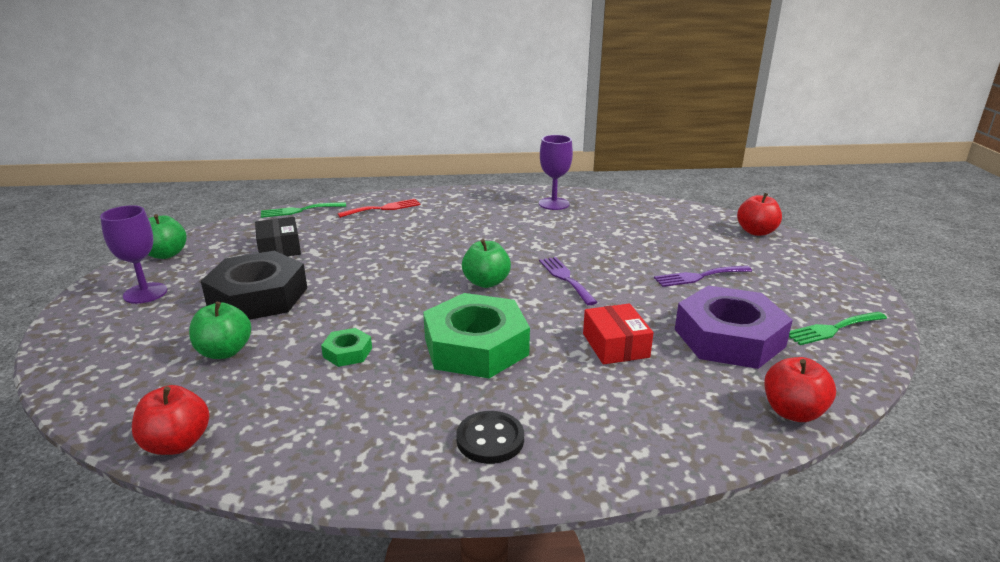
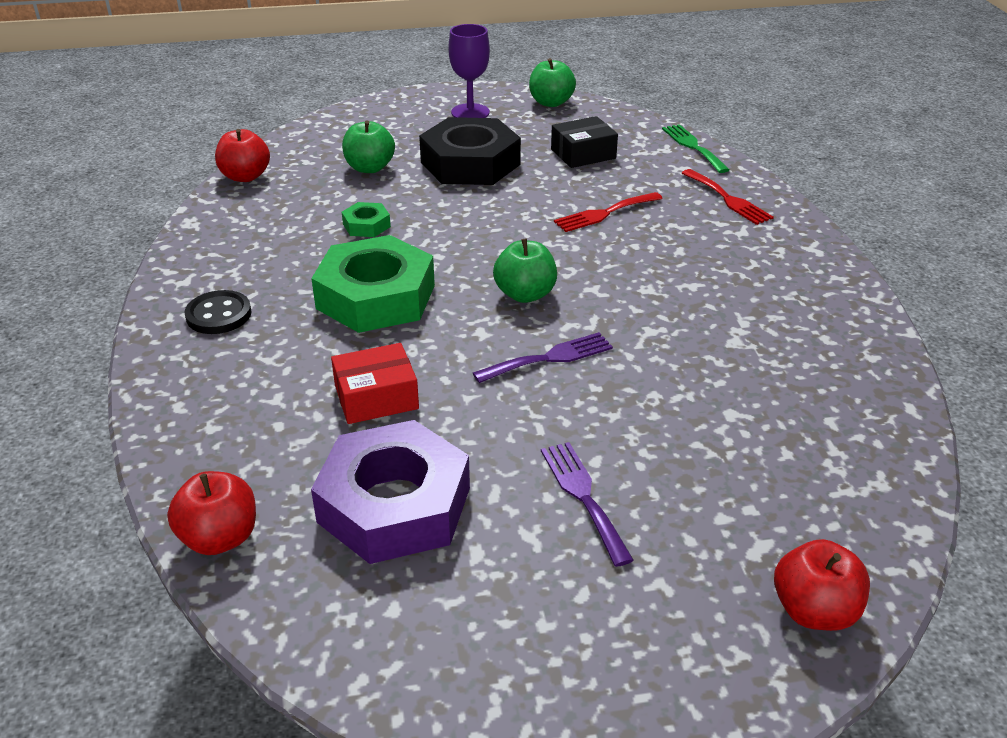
camera: 85 degrees right, 10 degrees up
purple goblet [539,135,573,210] -> none
green fork [789,312,887,345] -> none
none -> red fork [554,192,663,232]

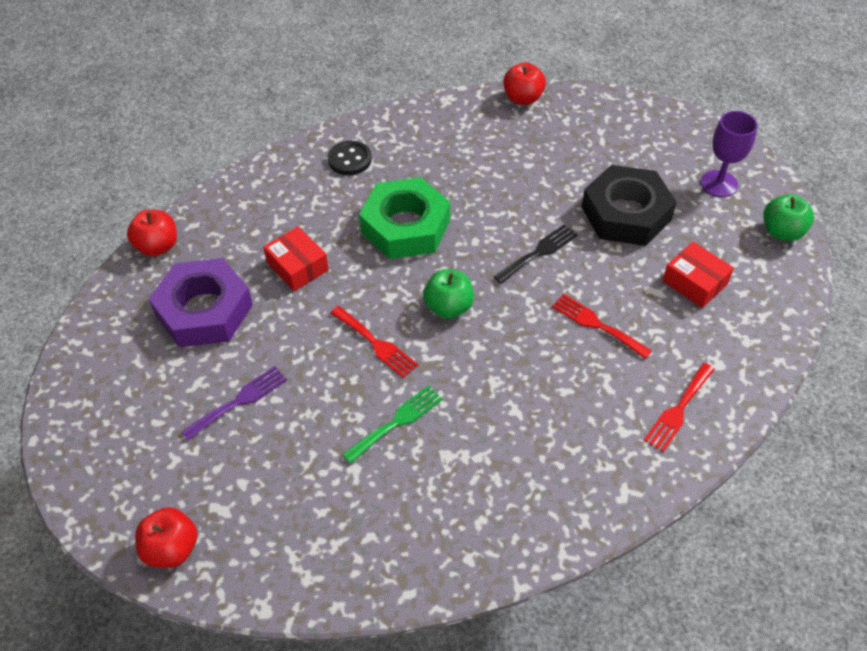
camera: 70 degrees right, 15 degrees up
green apple [342,120,395,173] -> none
green nut [342,202,391,237] -> none
purple fork [473,332,613,383] -> red fork [330,306,418,378]
black box [551,116,618,168] -> red box [662,242,734,308]
green fork [662,124,729,173] -> green fork moved to [342,385,443,464]
none -> black fork [493,224,578,284]

